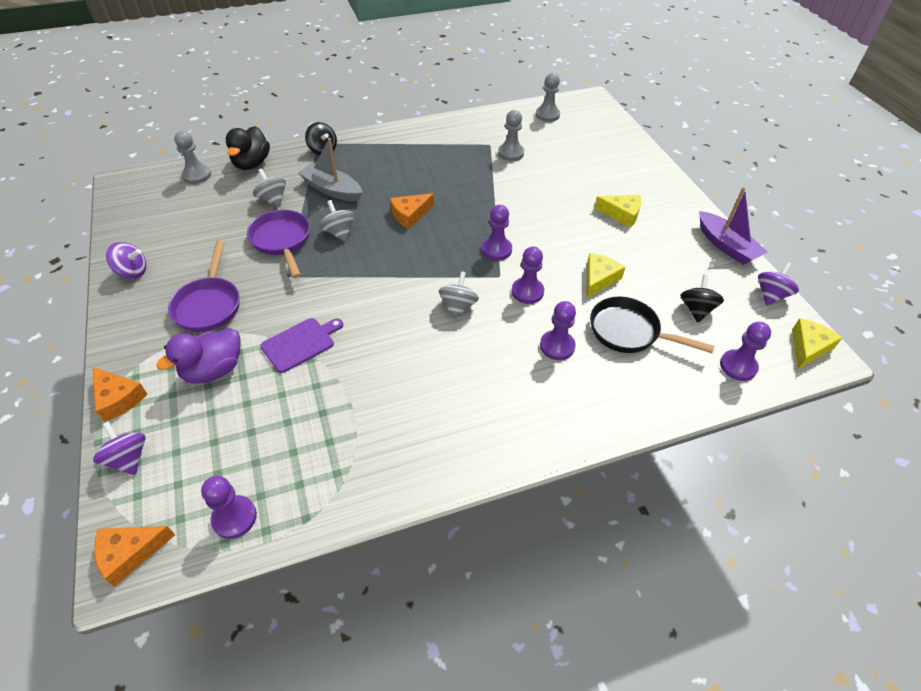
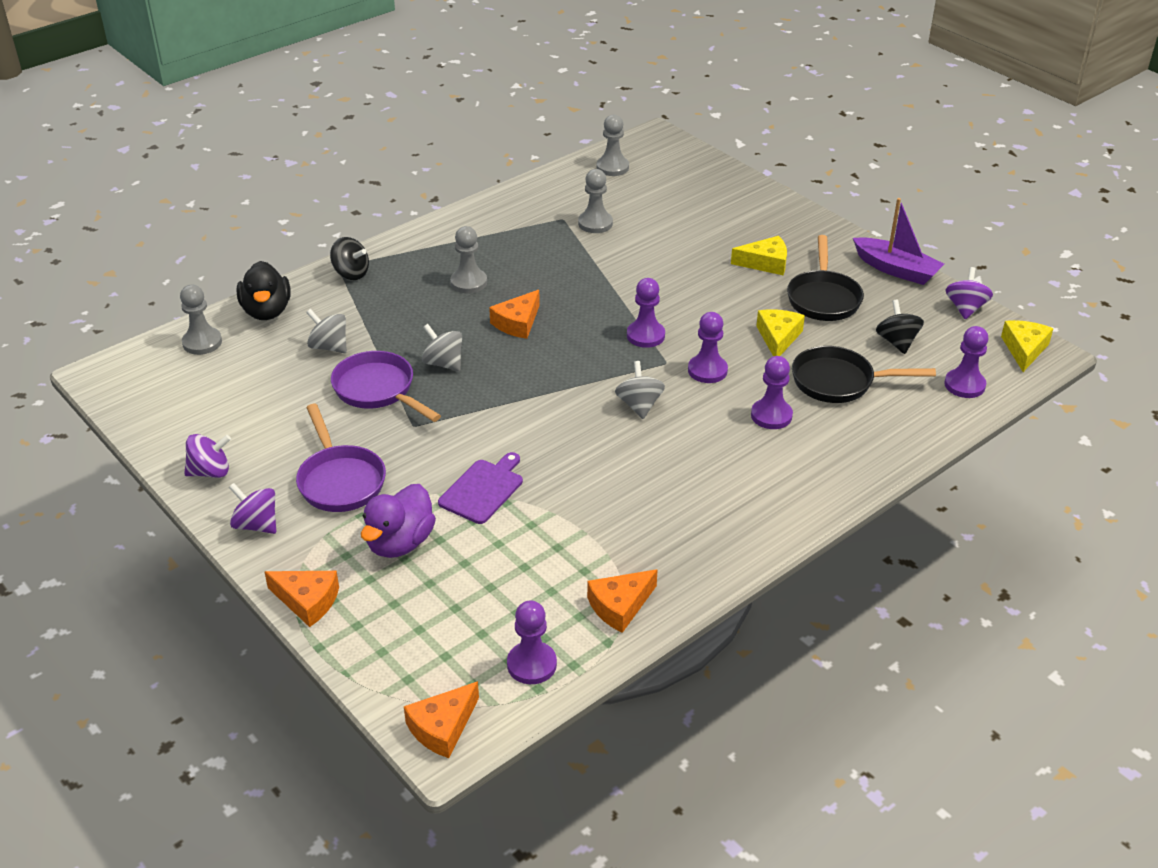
camera: 20 degrees left, 10 degrees down
purple spinning top [93,421,146,475] -> purple spinning top moved to [229,483,276,534]
grey boat [298,138,363,202] -> none
none -> grey pawn [450,226,487,293]
none -> orange cheese [587,569,658,633]
none -> black pan [787,235,864,321]

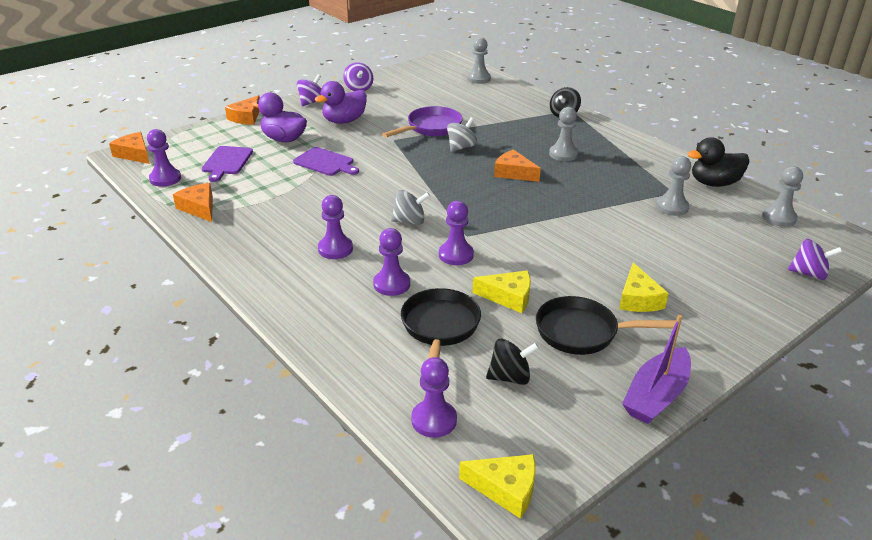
camera: 90 degrees right, 5 degrees down
black duck [237,261,291,320] -> black duck moved to [687,137,750,187]
purple pan [296,404,386,512] -> purple duck [314,81,367,124]
grey spinning top [306,309,347,353] -> none
purple pawn [627,278,665,348] -> purple pawn moved to [318,195,353,259]
purple spinning top [946,267,993,319] -> purple spinning top moved to [788,239,842,280]
none -> purple cutting board [202,146,253,182]

